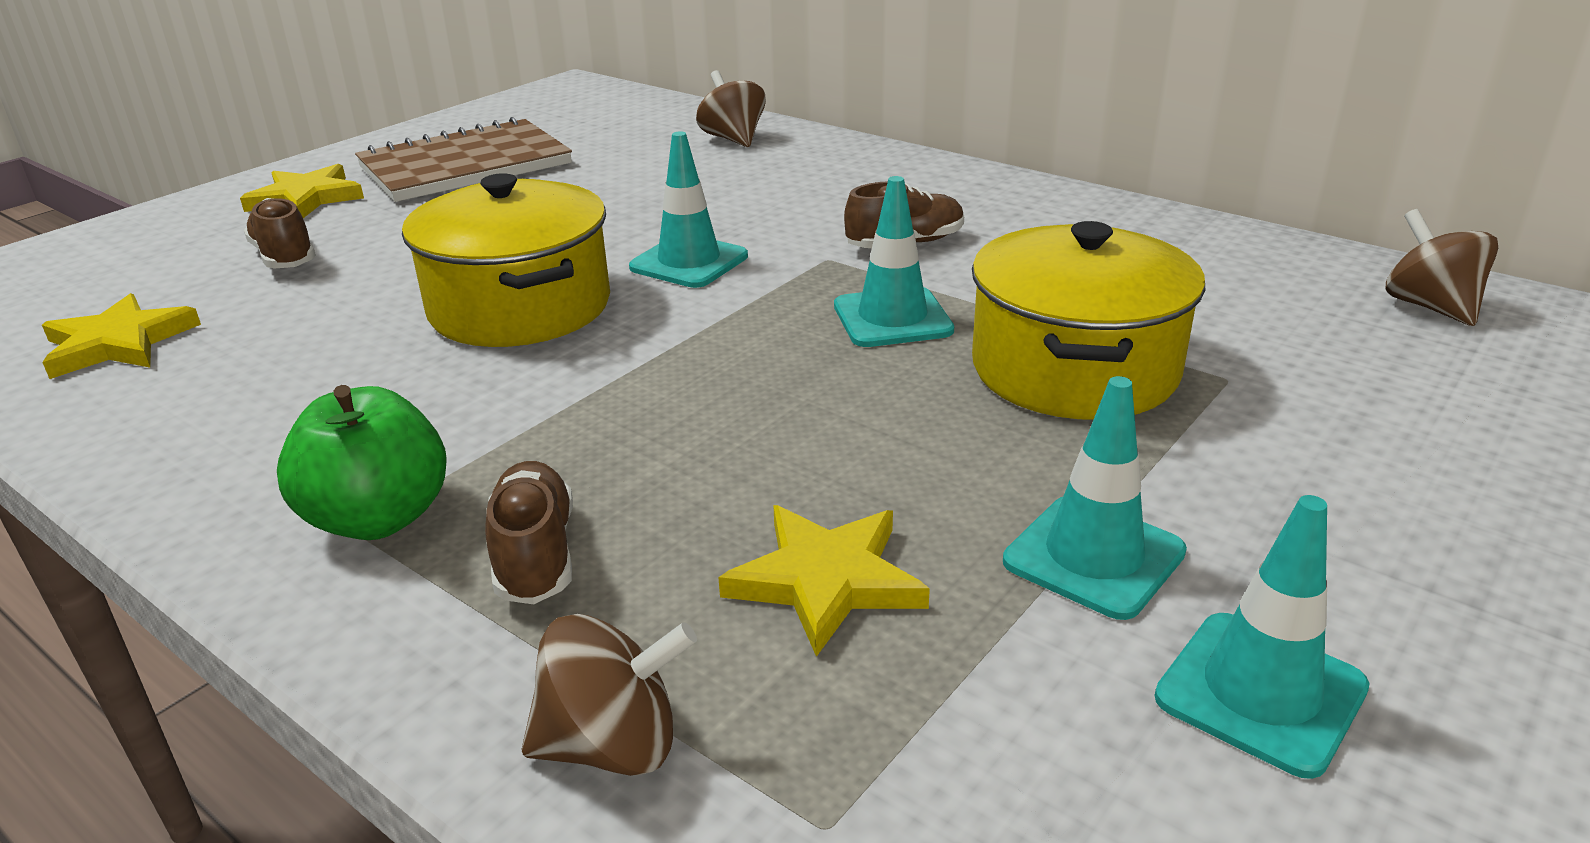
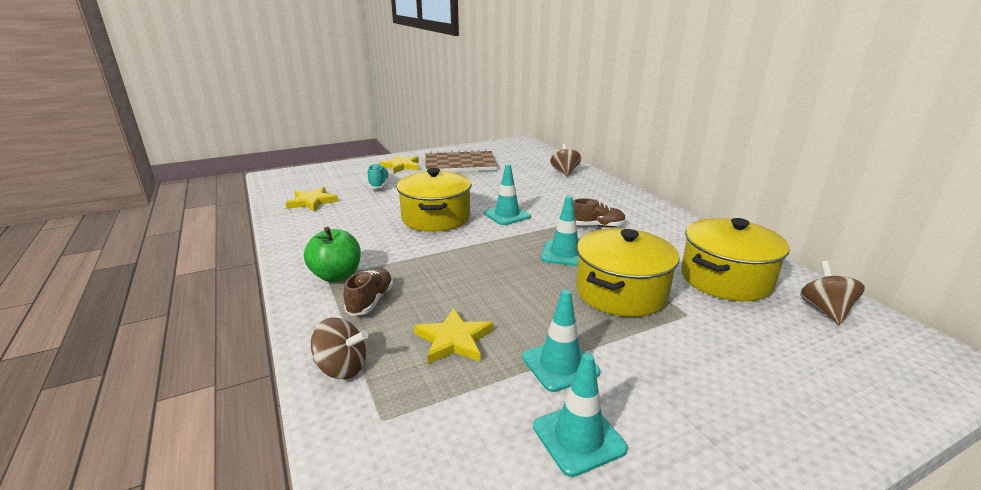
camera: 25 degrees right, 5 degrees down
brown shoe [244,198,316,268] -> turquoise shoe [368,163,389,189]
none -> yellow pot [681,218,790,301]

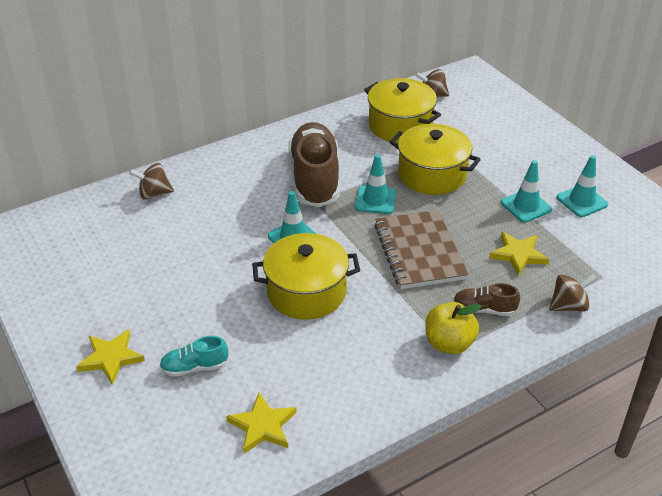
camera: 95 degrees left, 15 degrees up
green apple [304,227,361,282] -> yellow apple [425,302,481,354]
brown spinning top [311,318,368,379] -> brown spinning top turned 60 degrees clockwise [549,274,597,312]
brown notebook [425,150,498,172] -> brown notebook moved to [374,210,469,289]
brown shoe [573,198,626,228] -> brown shoe [289,122,340,207], size x2.20

